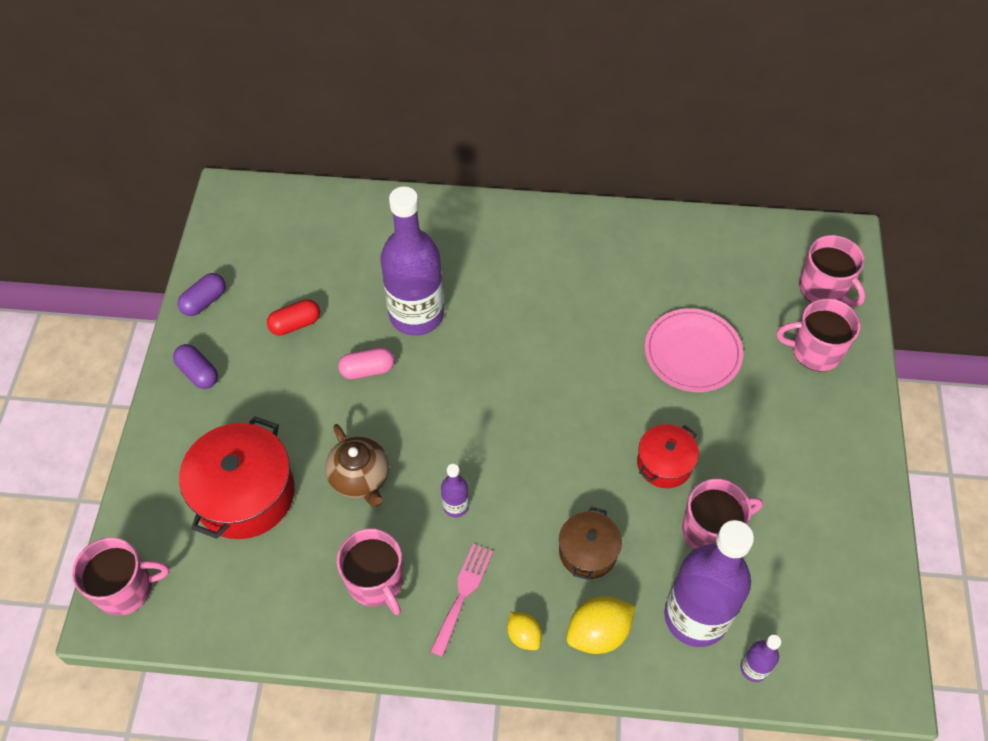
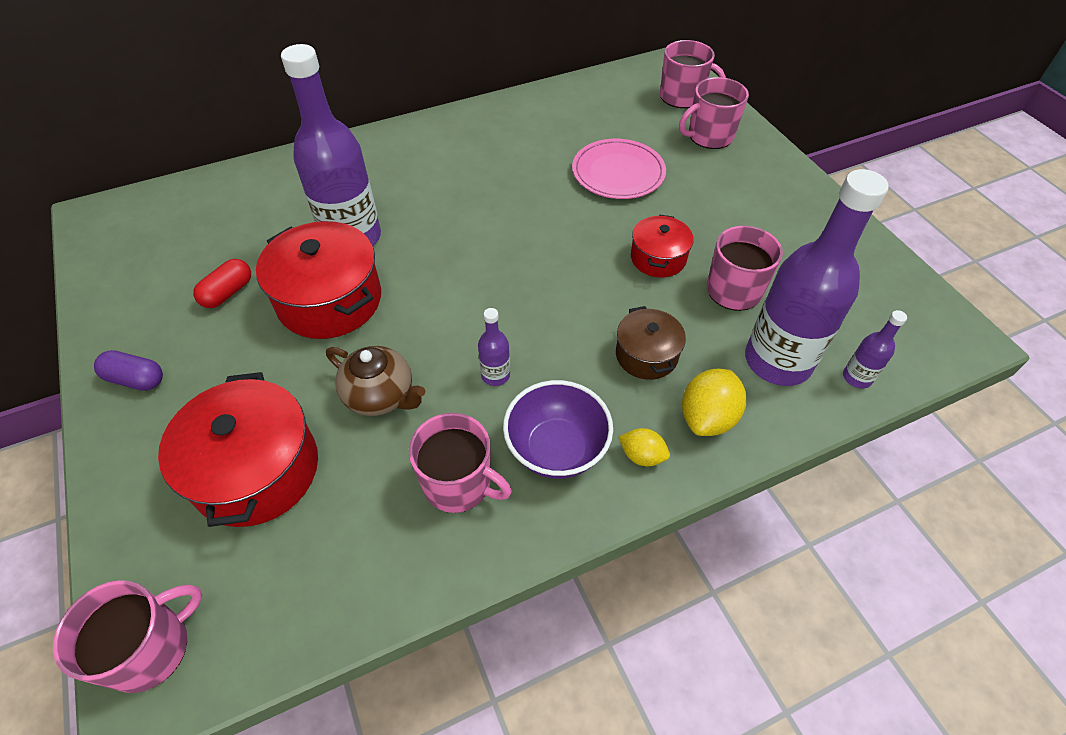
camera: 30 degrees left, 5 degrees down
purple capsule [178,273,226,316] -> none
pink capsule [338,347,394,379] -> red pot [256,221,381,339]
pink fork [430,544,493,657] -> purple bowl [503,380,613,479]

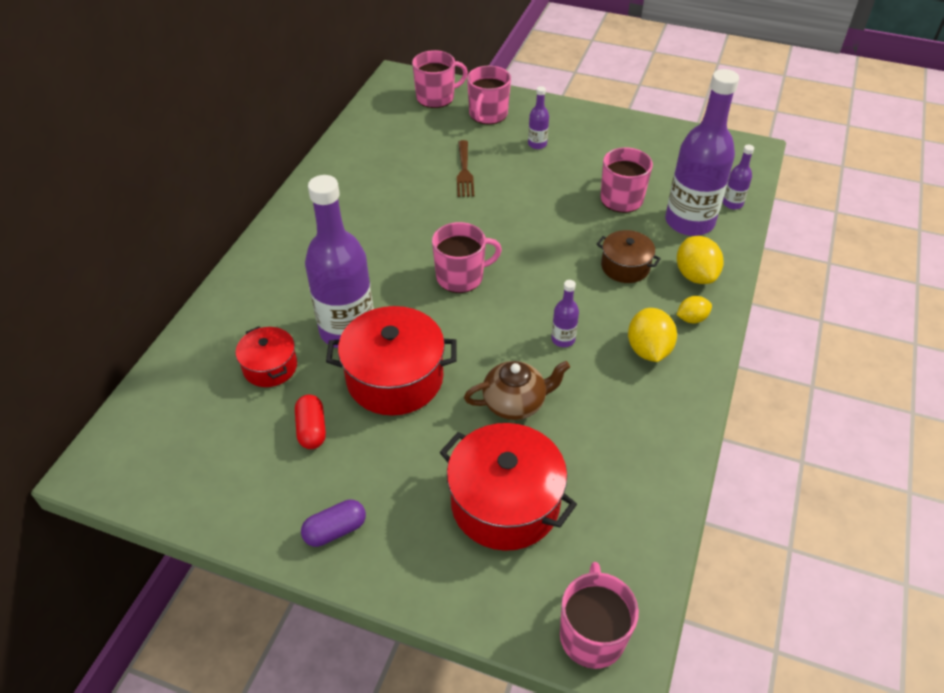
camera: 45 degrees left, 5 degrees down
pink mug [409,413,512,513] -> pink mug moved to [432,222,502,293]
purple bowl [503,380,613,479] -> yellow lemon [628,308,677,362]
pink plate [572,139,666,199] -> brown fork [457,140,474,197]
red pot [631,214,694,278] -> red pot moved to [236,326,297,387]
none -> purple bottle [528,86,549,149]

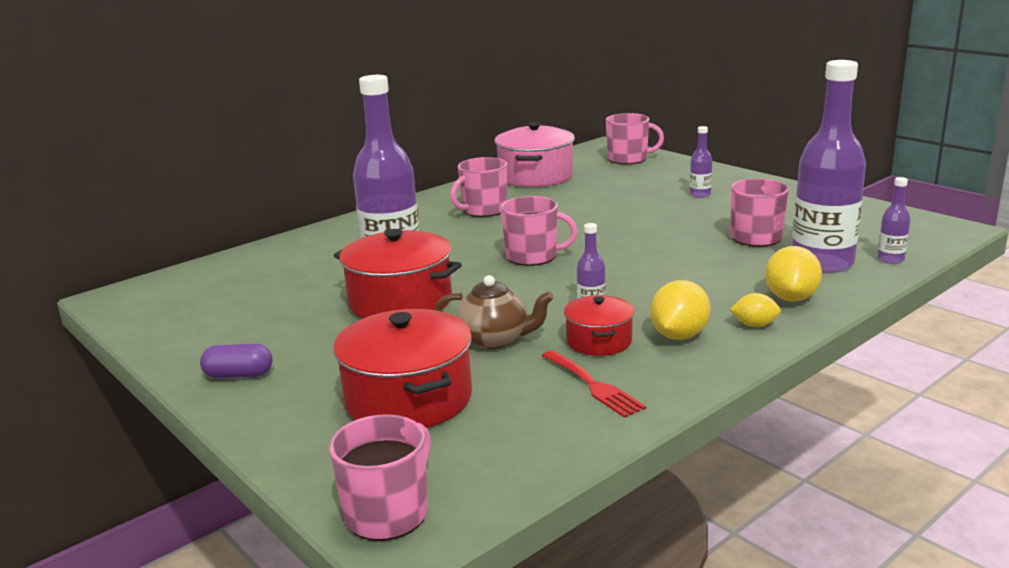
camera: 30 degrees right, 25 degrees down
red pot [236,326,297,387] -> red pot moved to [564,295,634,356]
red capsule [295,394,326,449] -> none
brown fork [457,140,474,197] -> none
pink mug [467,66,511,125] -> pink mug moved to [450,157,507,217]
brown pot [597,230,661,283] -> none
none -> pink pot [494,122,575,187]
none -> red fork [542,350,646,418]

